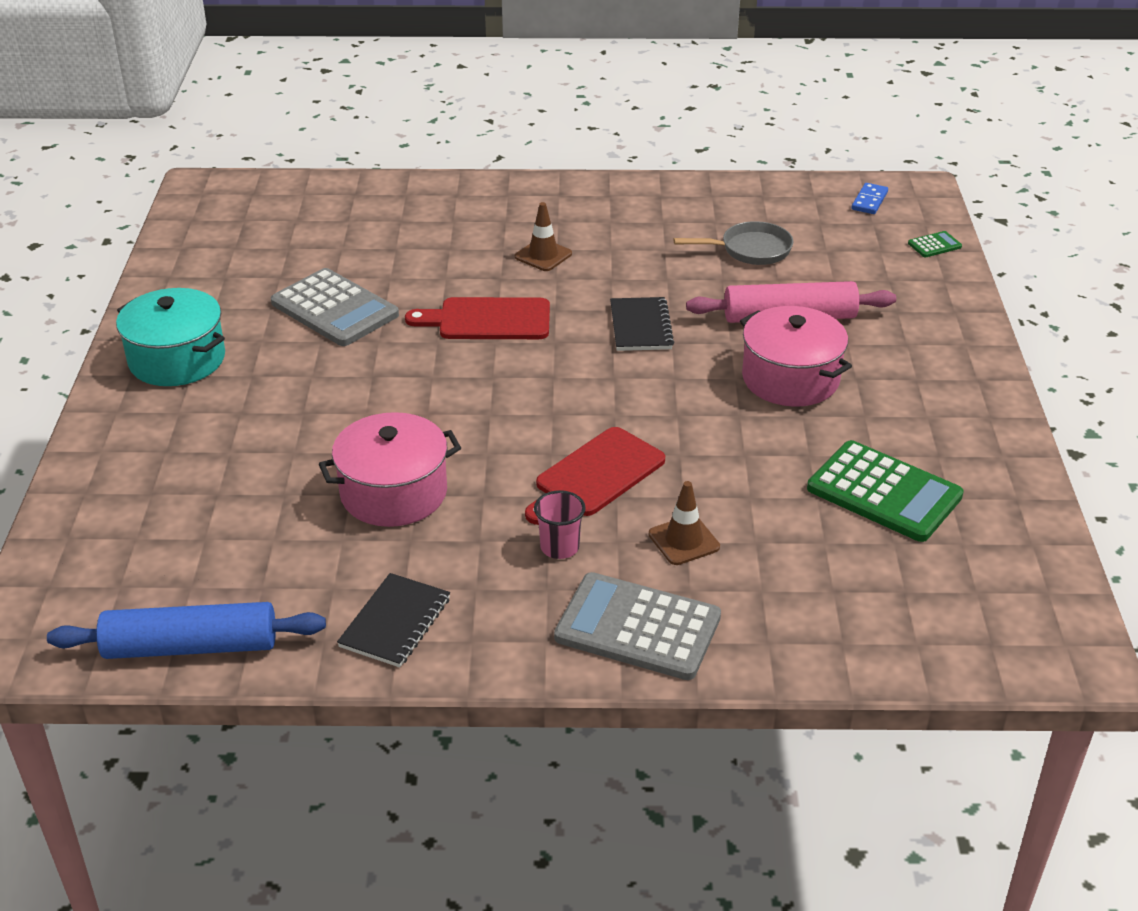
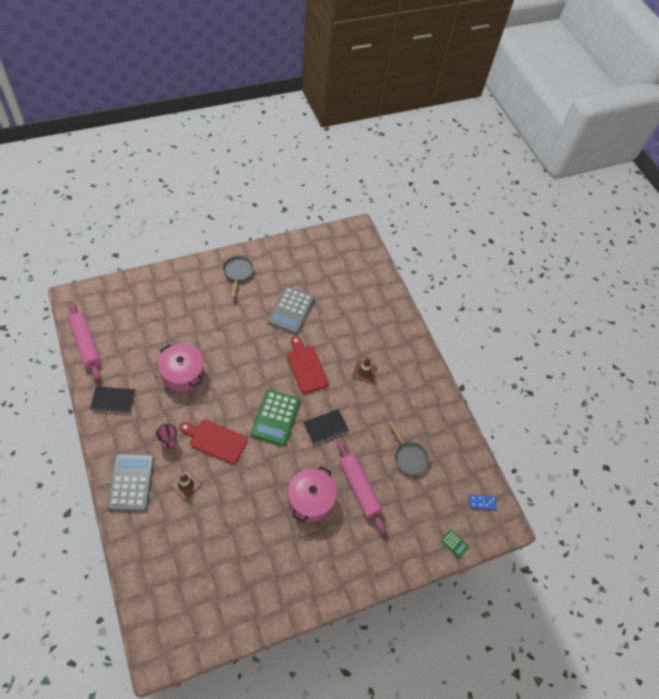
camera: 60 degrees right, 20 degrees up
blue rolling pin [47,602,326,659] -> pink rolling pin [68,303,101,380]
turquoise pot [116,288,225,386] -> grey pan [223,256,254,298]
green calculator [807,440,964,542] -> green calculator moved to [251,390,300,446]

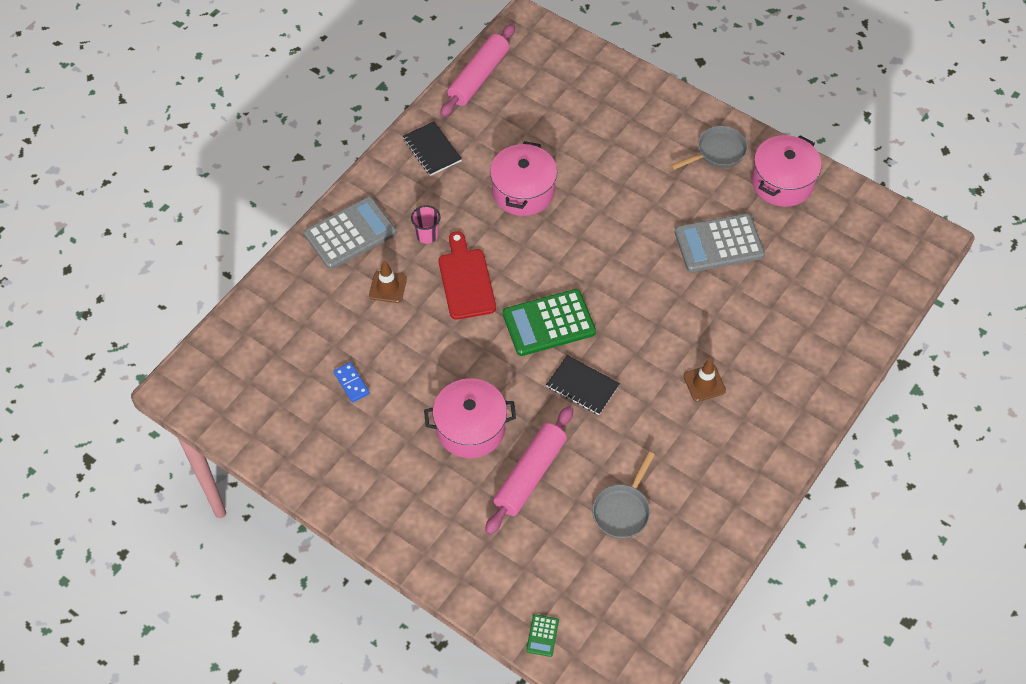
camera: 65 degrees right, 0 degrees up
red cutting board [287,336,328,393] -> none
blue domino [469,495,497,510] -> blue domino moved to [333,362,370,403]
none -> pink pot [751,135,822,207]

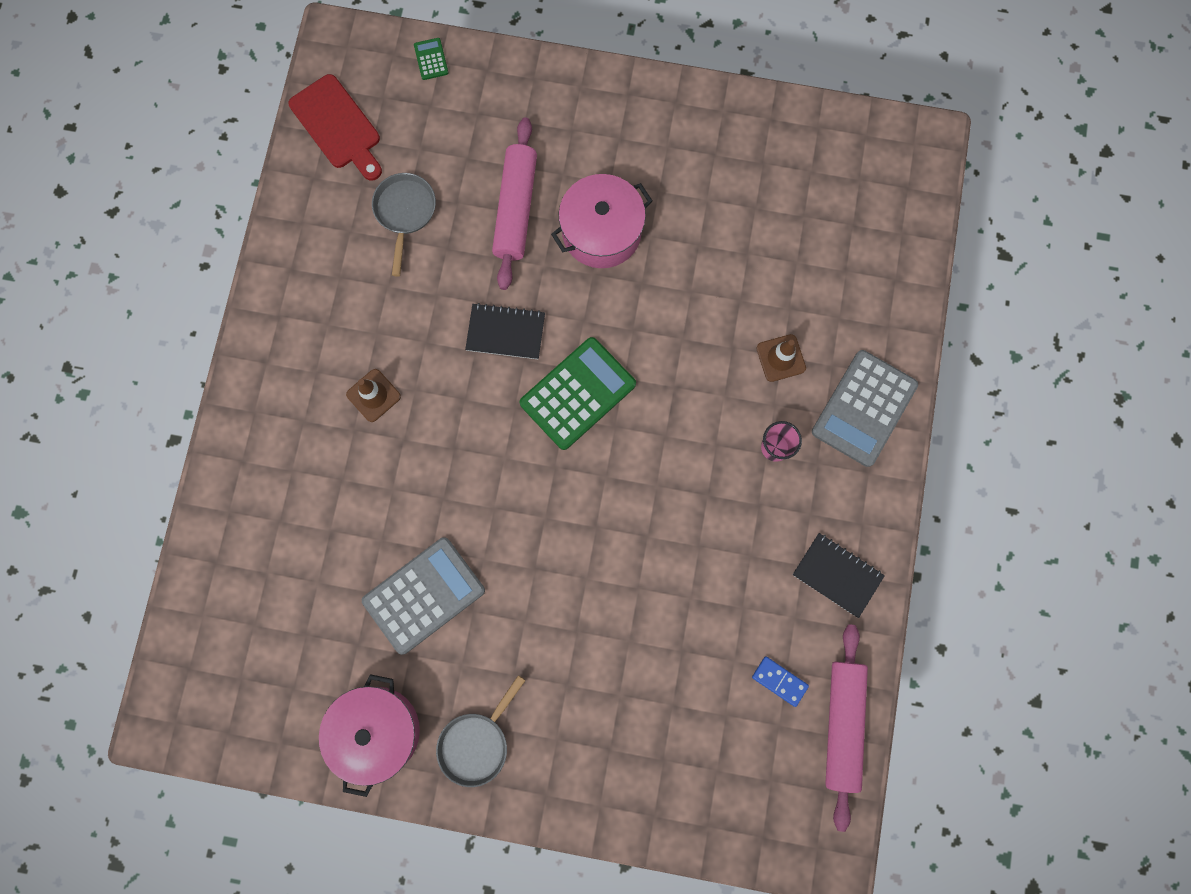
camera: 155 degrees right, 20 degrees up
blue domino [333,362,370,403] -> blue domino moved to [752,657,809,707]
red cutting board [439,231,496,320] -> red cutting board moved to [289,74,382,181]
pink pot [490,141,557,216] -> none

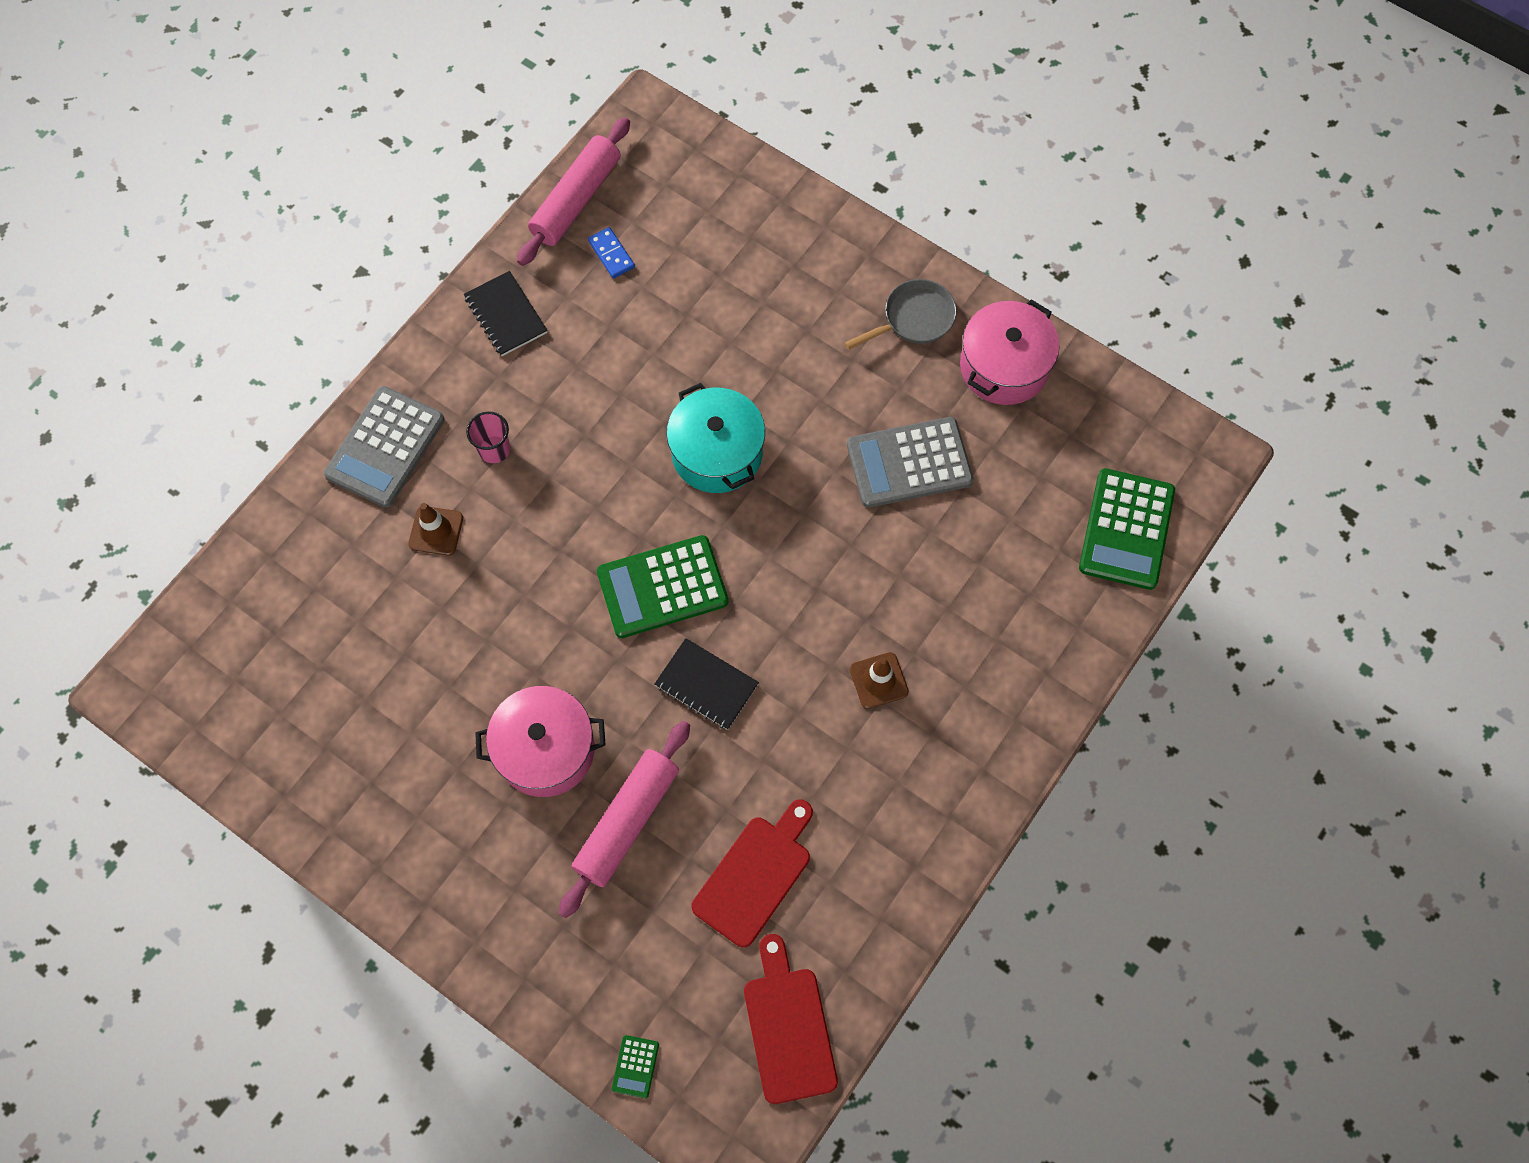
camera: 155 degrees left, 10 degrees down
grey pan [372,173,436,277] -> red cutting board [691,799,813,948]
grey calculator [812,350,918,467] -> grey calculator turned 150 degrees clockwise [324,386,445,508]
none -> turquoise pot [667,383,765,493]
none -> green calculator [1079,468,1175,590]

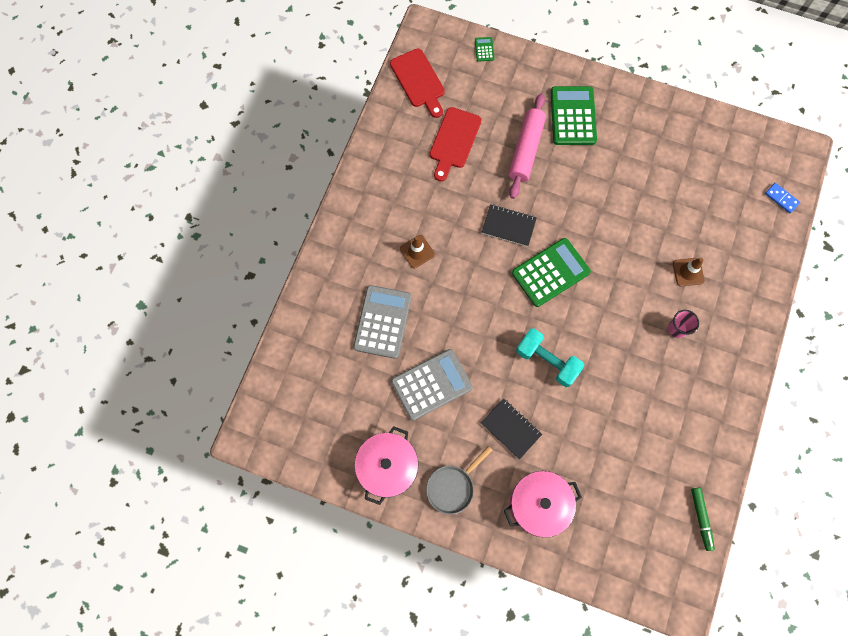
camera: 165 degrees right, 5 degrees up
grey calculator [324,386,445,508] -> grey calculator moved to [353,285,412,359]
black notebook [464,271,547,356] -> black notebook moved to [481,398,542,459]
pink pot [475,686,606,797] -> pink pot moved to [504,471,582,538]
pink rolling pin [517,117,630,266] -> green marker [691,487,715,551]
blue domino [588,227,635,278] -> blue domino moved to [765,183,800,213]
turquoise pot [667,383,765,493] -> turquoise dumbbell [516,329,584,387]
green calculator [1079,468,1175,590] -> green calculator moved to [550,86,597,145]

